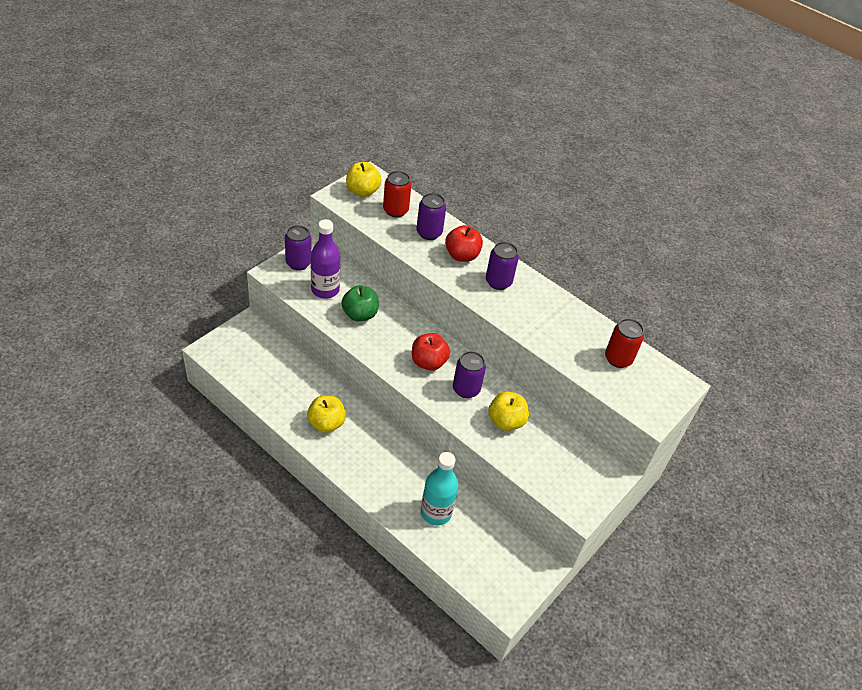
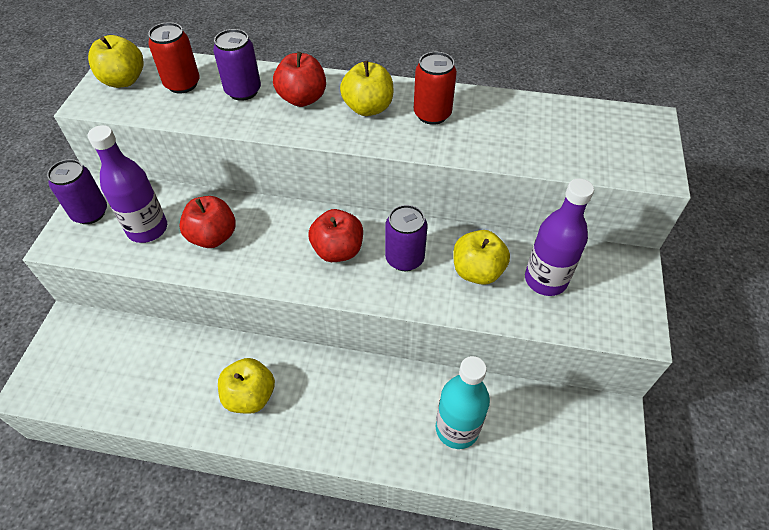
camera: 25 degrees left, 5 degrees up
green apple [341,285,379,322] -> red apple [179,196,236,248]
purple can [486,242,519,290] -> yellow apple [340,61,393,116]
red can [605,318,644,368] -> red can moved to [414,52,457,125]
none -> purple bottle [525,178,594,296]

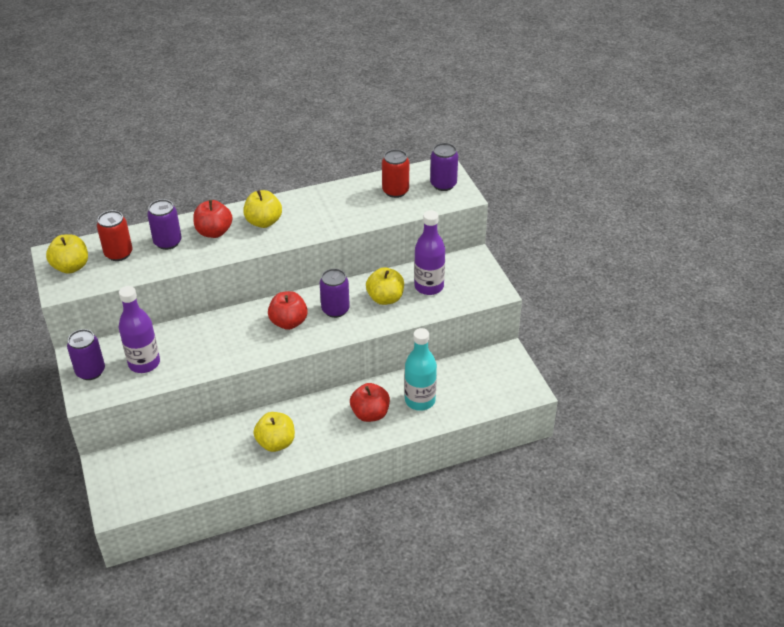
camera: 30 degrees left, 10 degrees down
red apple [179,196,236,248] -> red apple moved to [350,383,390,422]
red can [414,52,457,125] -> red can moved to [382,149,409,198]
none -> purple can [430,143,458,191]

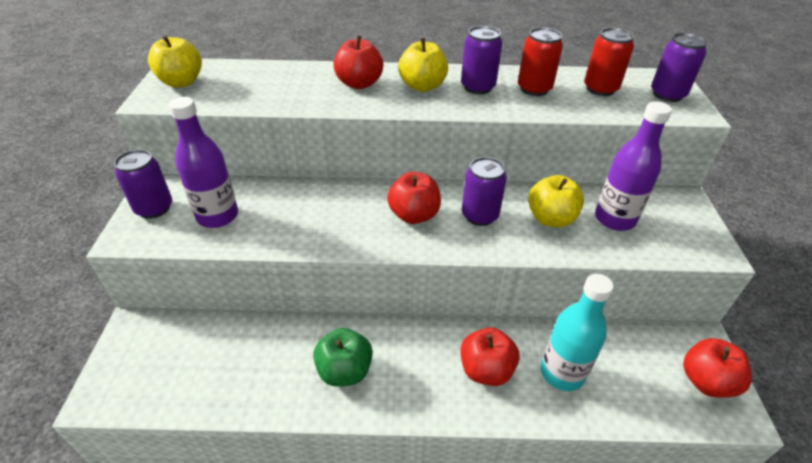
camera: 20 degrees right, 0 degrees up
red can [97,210,133,261] -> red can moved to [518,27,563,96]
purple can [147,199,182,250] -> purple can moved to [461,26,502,94]
yellow apple [253,412,295,452] -> green apple [313,328,373,387]
none -> red apple [683,338,752,398]

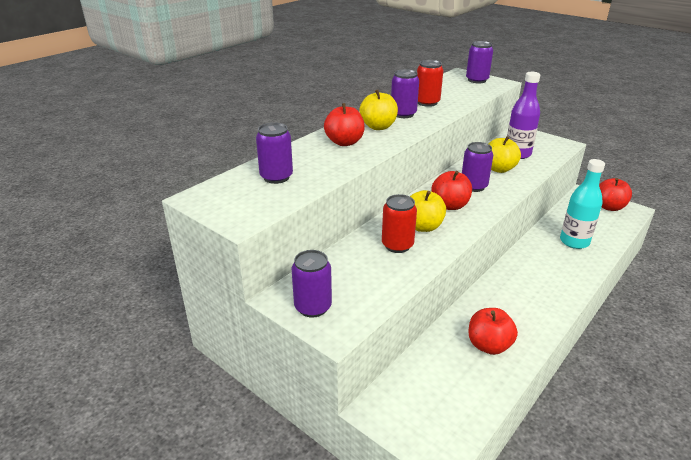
camera: 50 degrees left, 10 degrees down
yellow apple [148,35,202,88] -> yellow apple moved to [410,190,446,232]
purple bottle [169,97,238,228] -> none
green apple [313,328,373,387] -> none
red apple [460,327,520,386] -> red apple moved to [468,308,518,355]
red can [584,28,634,96] -> red can moved to [382,194,417,253]
none -> purple can [256,123,293,184]

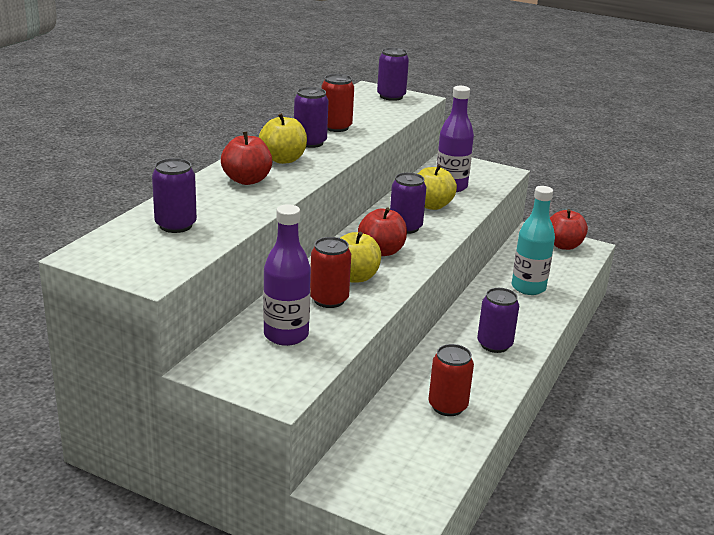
camera: 15 degrees left, 5 degrees down
purple can [291,250,332,318] -> purple can moved to [477,288,519,353]
red apple [468,308,518,355] -> red can [428,344,474,416]
none -> purple bottle [263,204,311,346]

